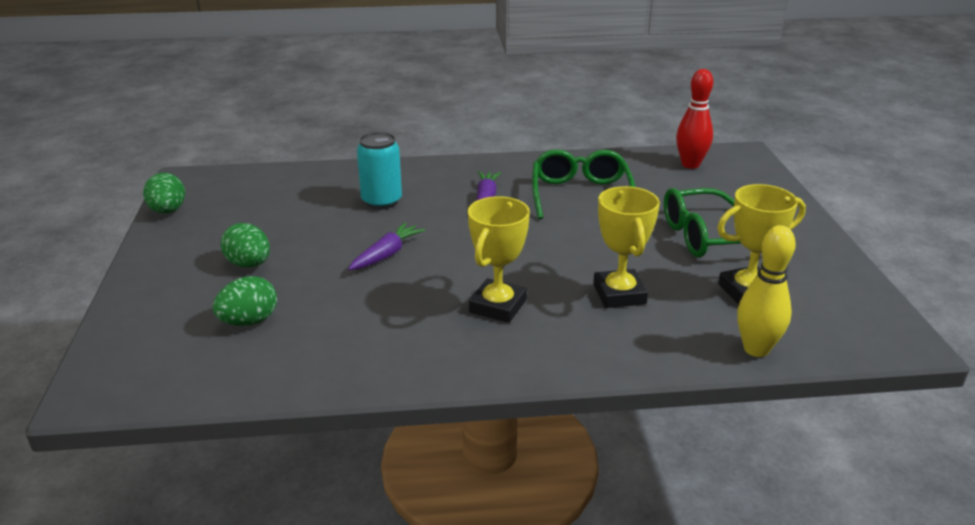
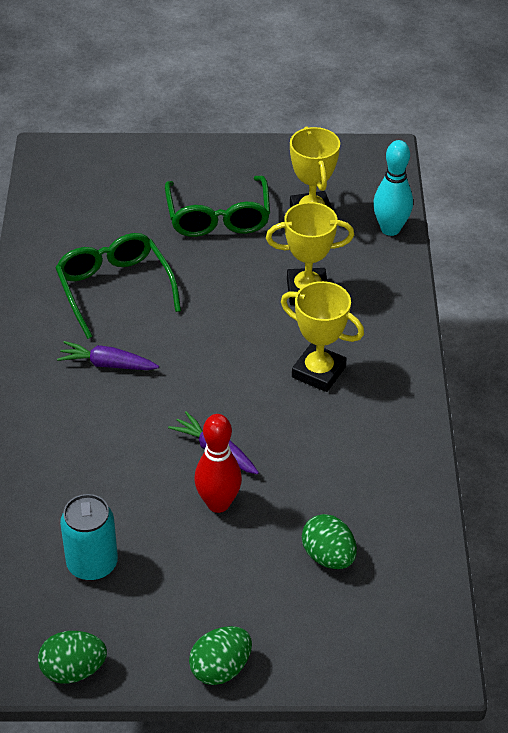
camera: 85 degrees left, 15 degrees up
green egg [221,223,270,268] -> green egg moved to [189,626,252,685]
turquoise can [357,132,402,210] -> turquoise can moved to [60,494,118,581]
green glasses [532,149,635,219] -> green glasses turned 60 degrees clockwise [55,233,181,339]
red bowling pin [676,69,713,169] -> red bowling pin moved to [194,414,242,513]
yellow bowling pin [737,225,796,357] -> turquoise bowling pin [373,140,413,236]

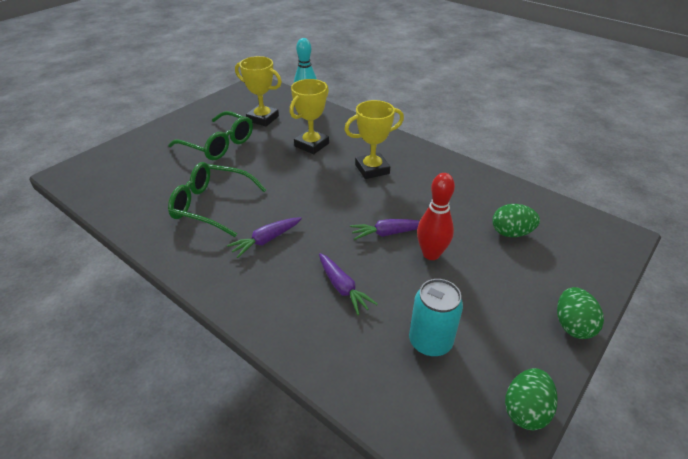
camera: 50 degrees left, 5 degrees down
none -> purple carrot [319,253,378,315]

